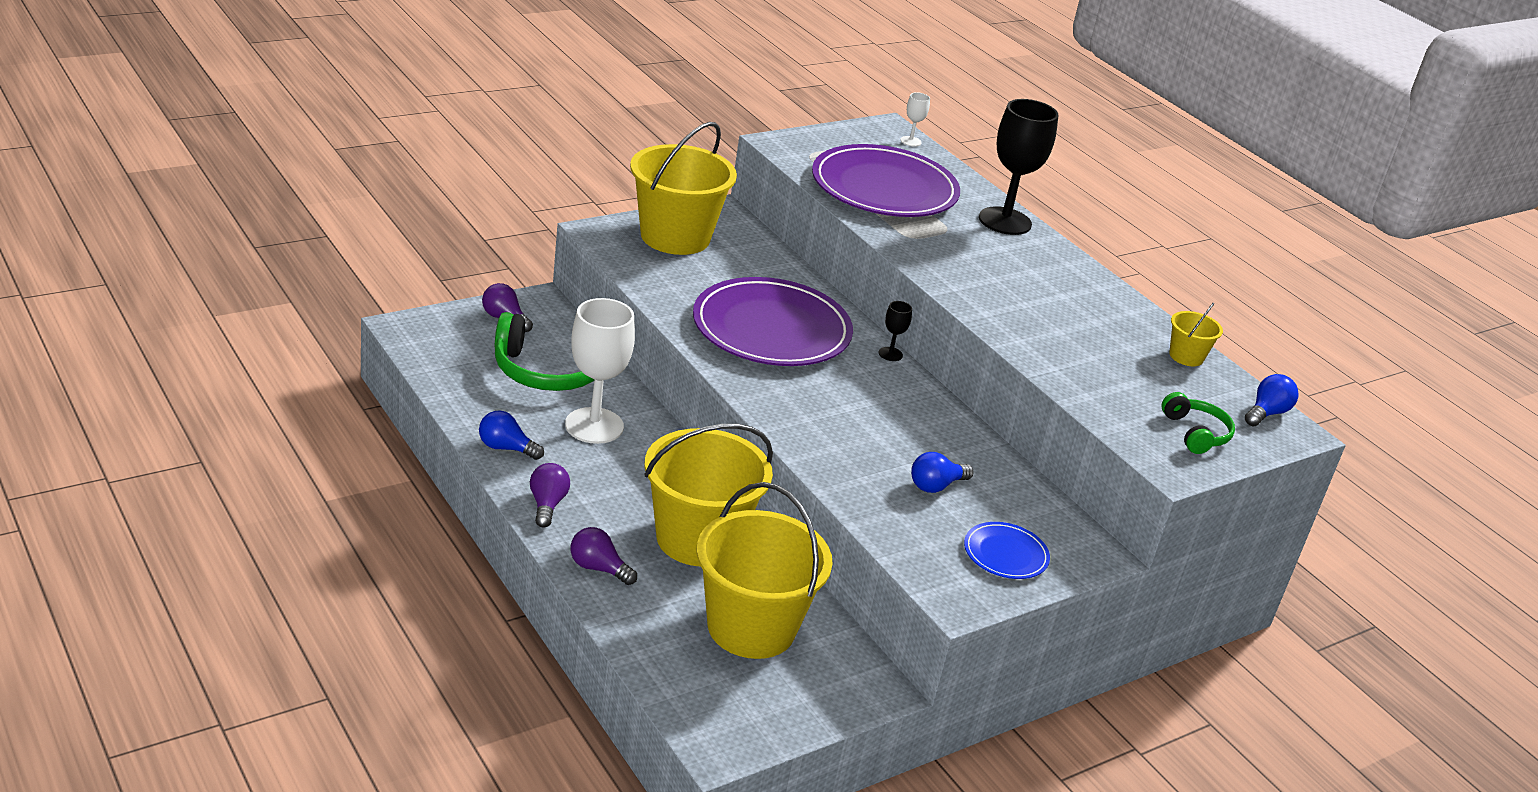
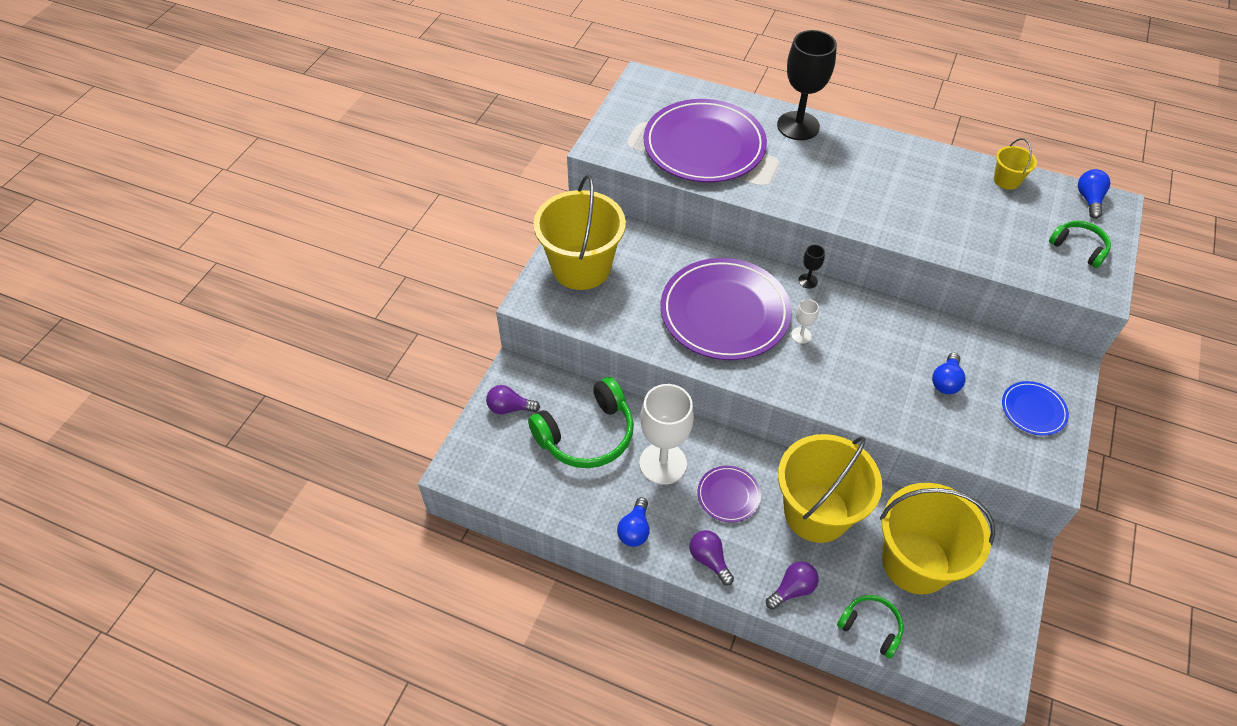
camera: 30 degrees left, 20 degrees up
blue light bulb [479,410,544,460] -> blue light bulb turned 60 degrees counterclockwise [617,497,650,547]
purple light bulb [571,527,637,585] -> purple light bulb turned 150 degrees clockwise [766,561,819,610]
white goblet [900,92,930,147] -> white goblet moved to [791,299,819,344]
none -> purple plate [697,466,761,523]
none -> green headphones [837,595,903,659]

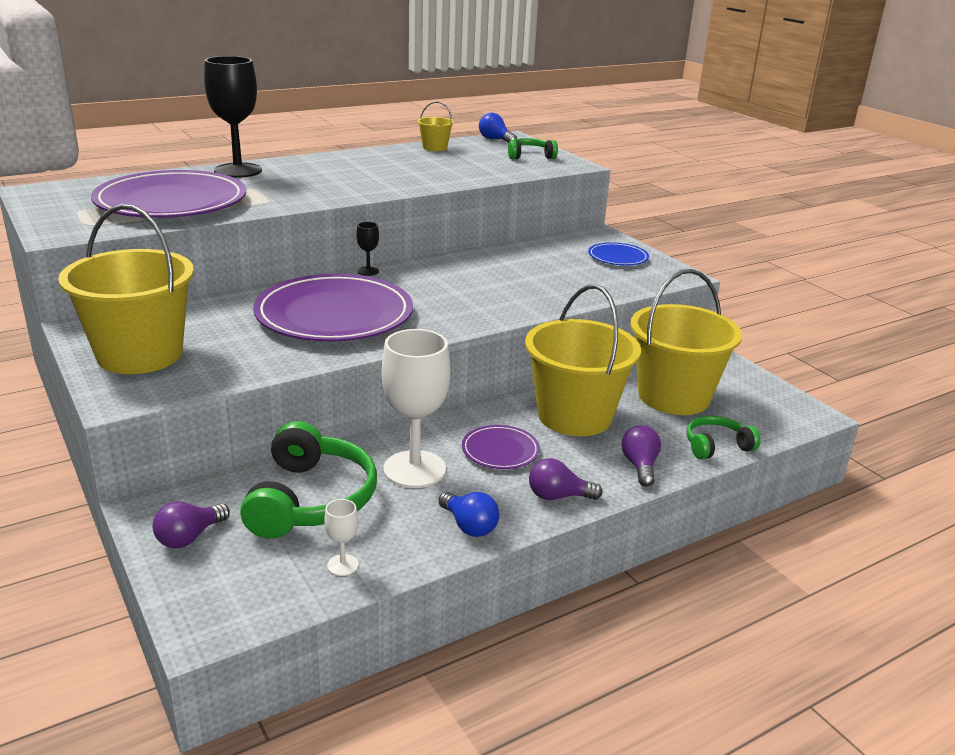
camera: 55 degrees left, 25 degrees down
white goblet [791,299,819,344] -> white goblet moved to [324,499,359,576]
blue light bulb [932,352,966,394] -> none

